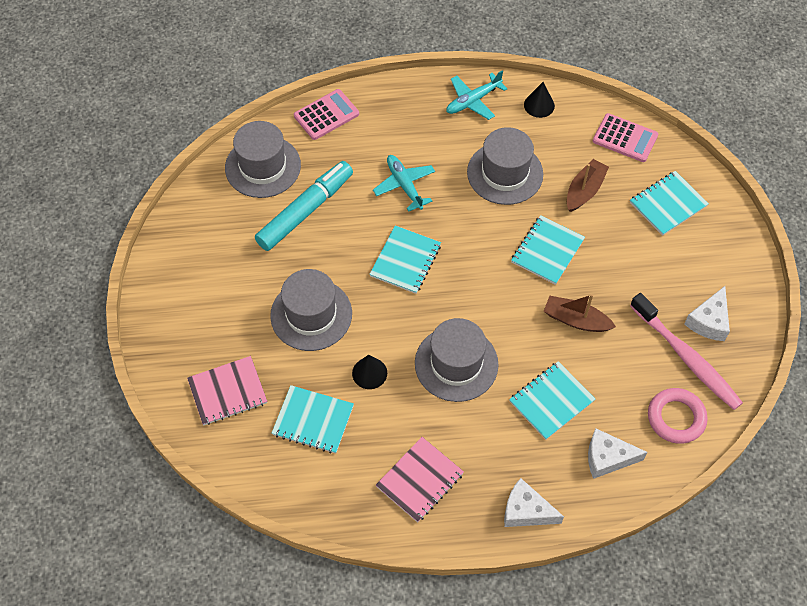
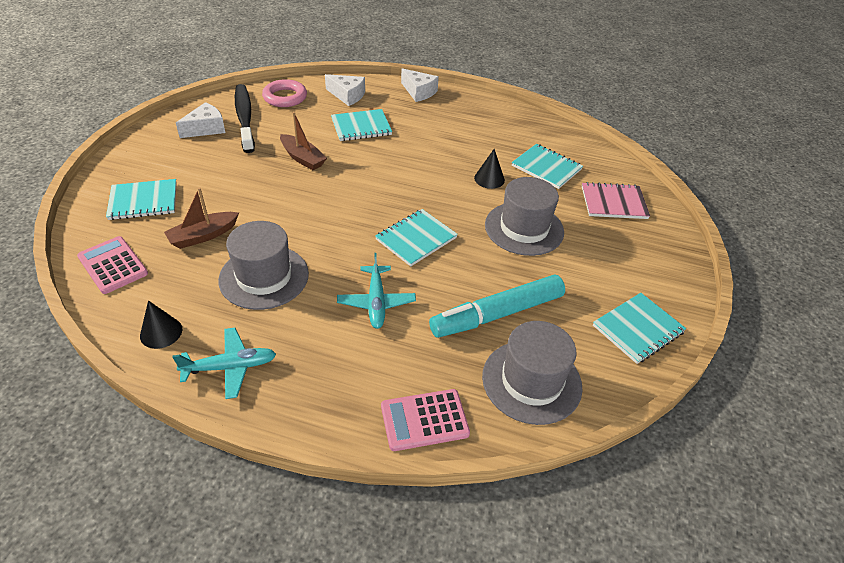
camera: 160 degrees left, 15 degrees down
pink notebook [376,437,464,523] -> none
grey hat [415,318,499,402] -> none
turquoise notebook [511,215,585,285] -> turquoise notebook moved to [593,293,686,364]
pink toothbrush [630,293,743,410] -> black toothbrush [235,84,255,153]

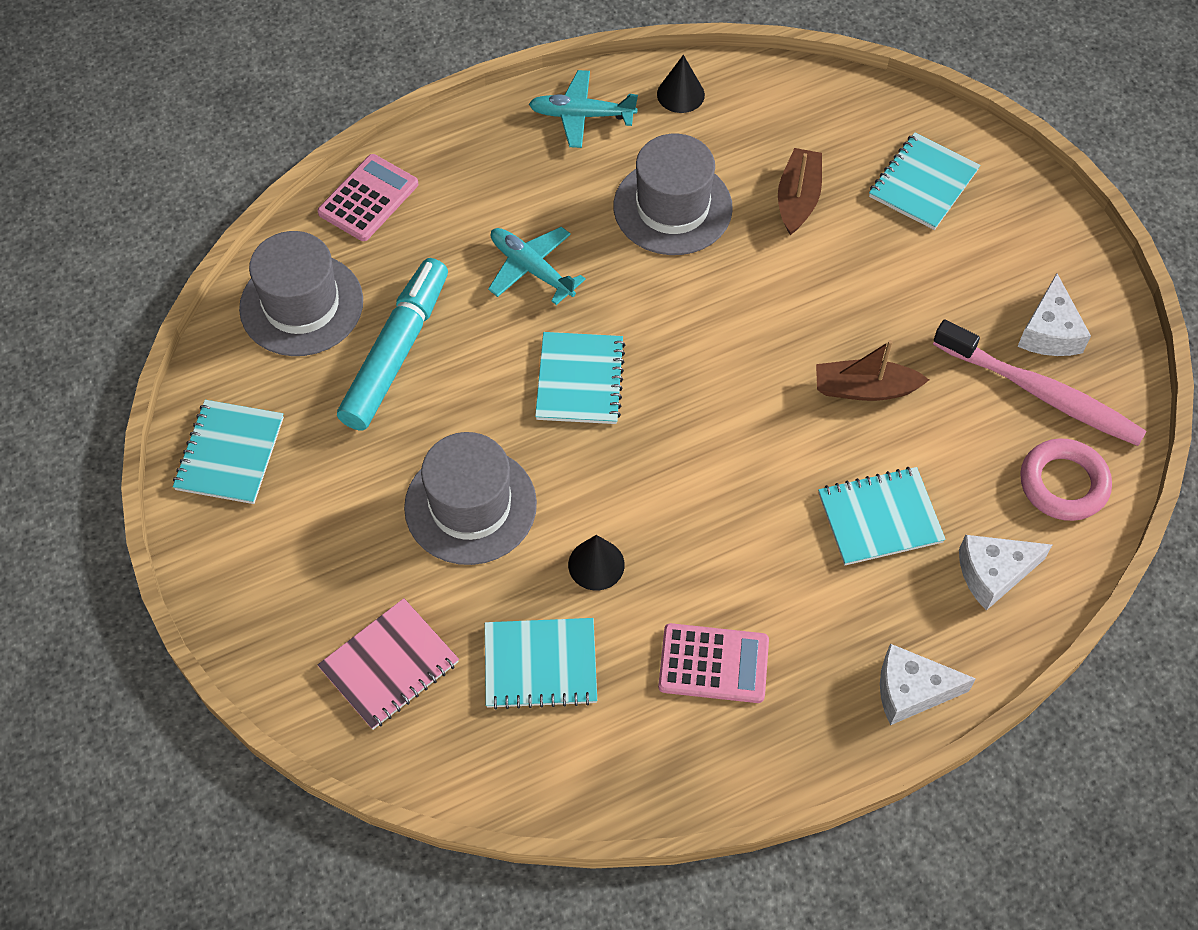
camera: 140 degrees right, 15 degrees up
pink calculator [77,236,148,294] -> pink calculator moved to [658,623,769,703]
turquoise plane [172,328,276,399] -> turquoise plane turned 60 degrees clockwise [529,70,638,148]
black toothbrush [235,84,255,153] -> pink toothbrush [933,319,1147,446]
turquoise notebook [331,109,392,141] -> turquoise notebook turned 45 degrees clockwise [818,467,946,565]

